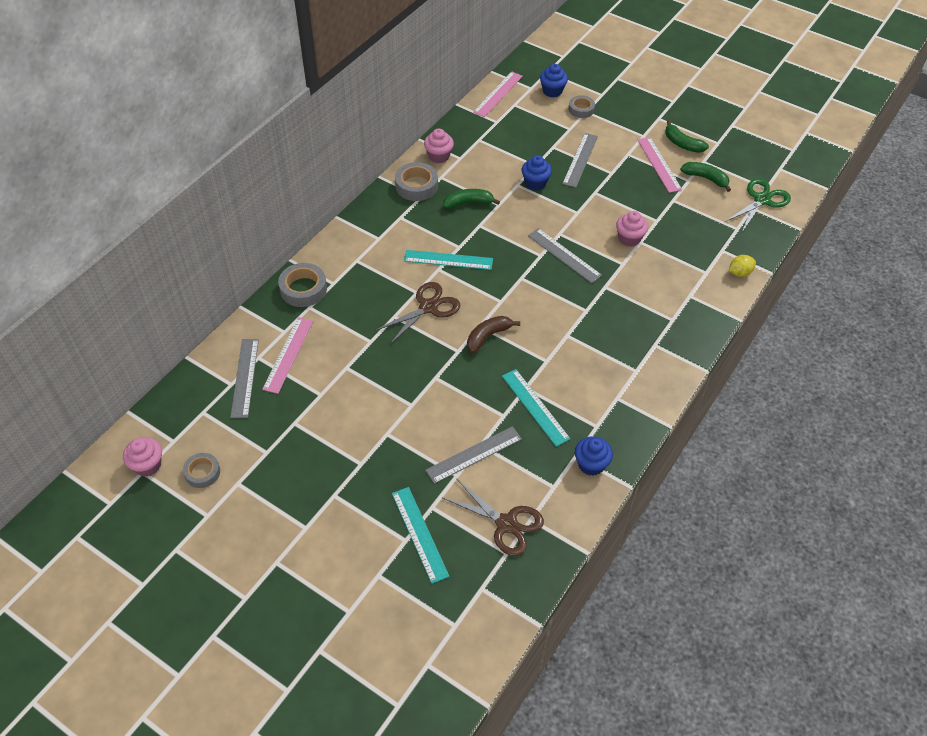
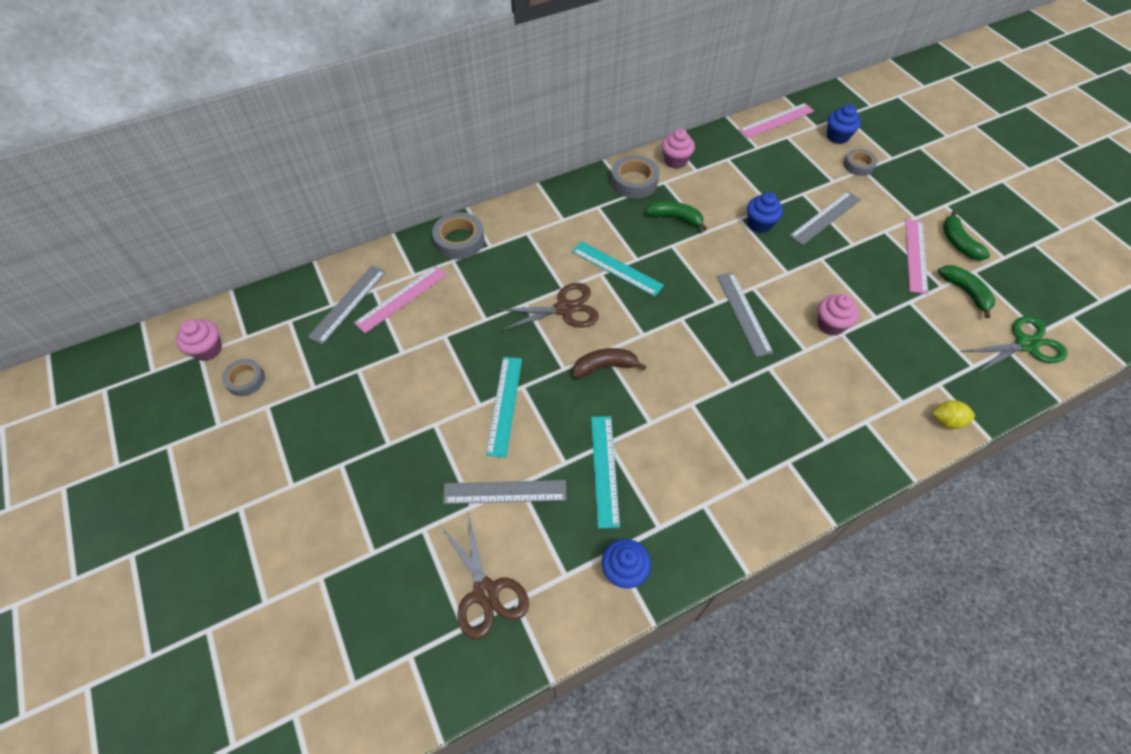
camera: 30 degrees right, 5 degrees up
turquoise ruler [392,487,450,584] -> turquoise ruler moved to [486,357,522,458]

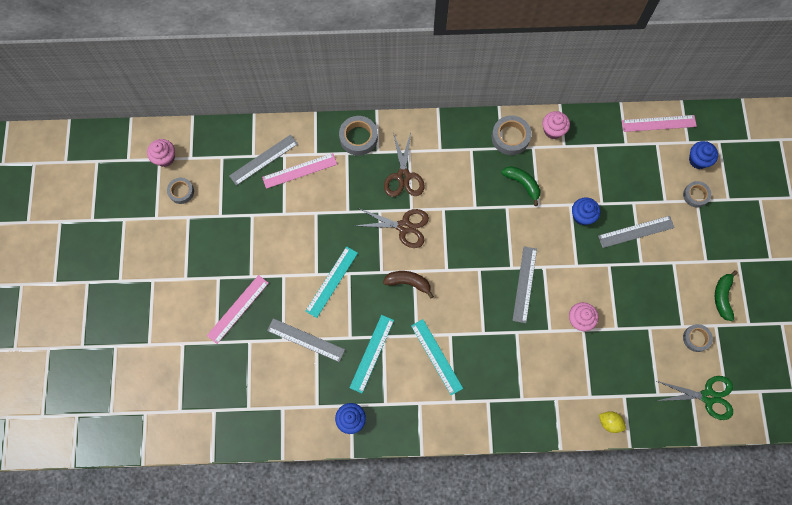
camera: 25 degrees right, 15 degrees up
brown scissors [440,513,529,640] -> brown scissors moved to [384,132,424,197]
turquoise ruler [572,241,664,297] -> turquoise ruler moved to [411,319,463,395]
pink ruler [905,219,928,294] -> pink ruler moved to [207,275,269,344]
green banana [938,265,995,318] -> grey tape [683,324,713,352]

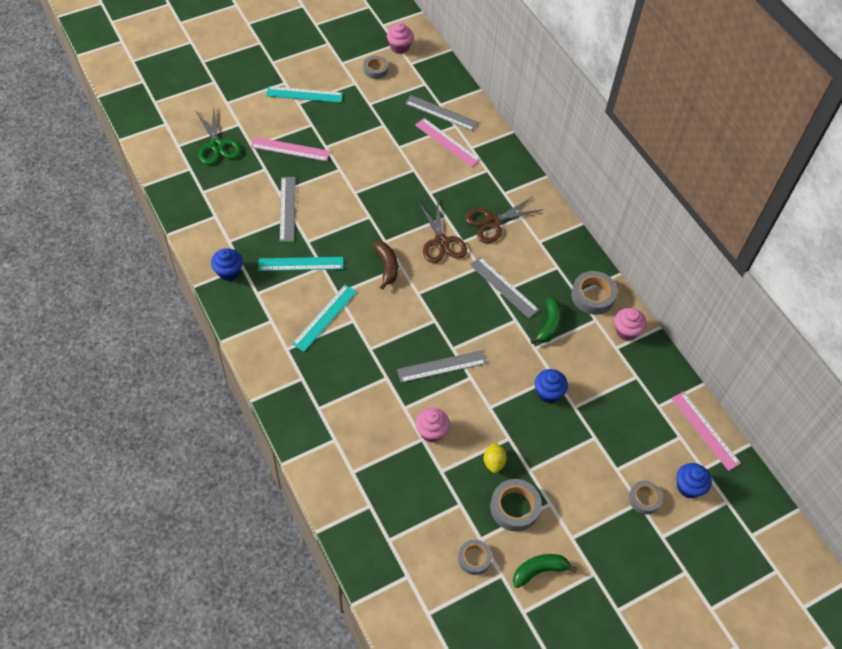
camera: 60 degrees right, 15 degrees down
turquoise ruler [305,246,358,318] -> turquoise ruler moved to [266,86,343,103]
grey tape [339,116,378,156] -> grey tape moved to [490,479,542,532]
grey ruler [598,216,675,248] -> grey ruler moved to [470,257,539,318]
yellow lemon [599,411,626,433] -> yellow lemon moved to [483,442,507,473]
green scissors [657,376,733,420] -> green scissors moved to [196,108,241,165]

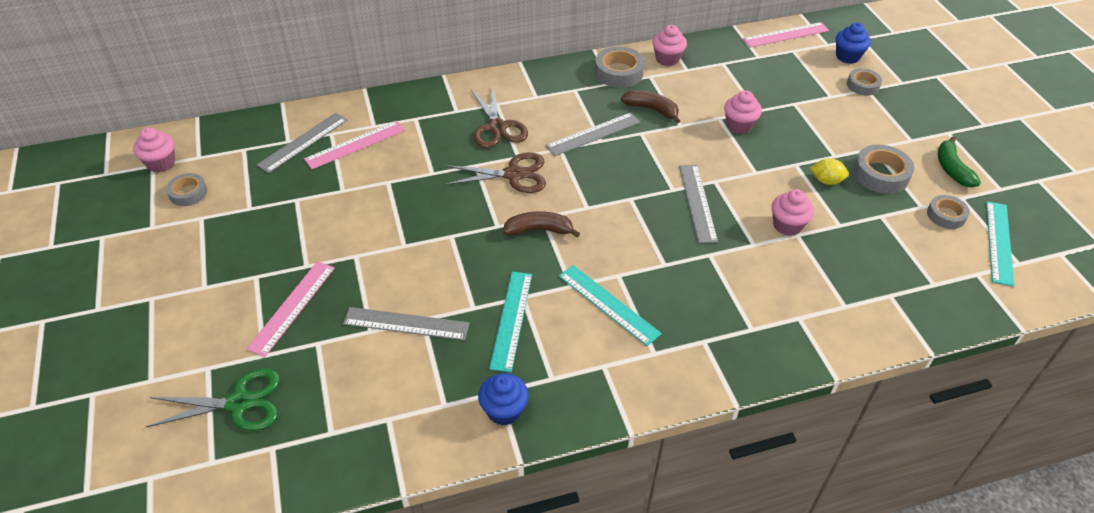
camera: 75 degrees left, 10 degrees down
turquoise ruler [266,86,343,103] -> turquoise ruler moved to [986,201,1014,287]
green banana [530,297,562,344] -> brown banana [621,90,680,124]
blue cupcake [535,369,568,403] -> pink cupcake [724,90,762,134]

